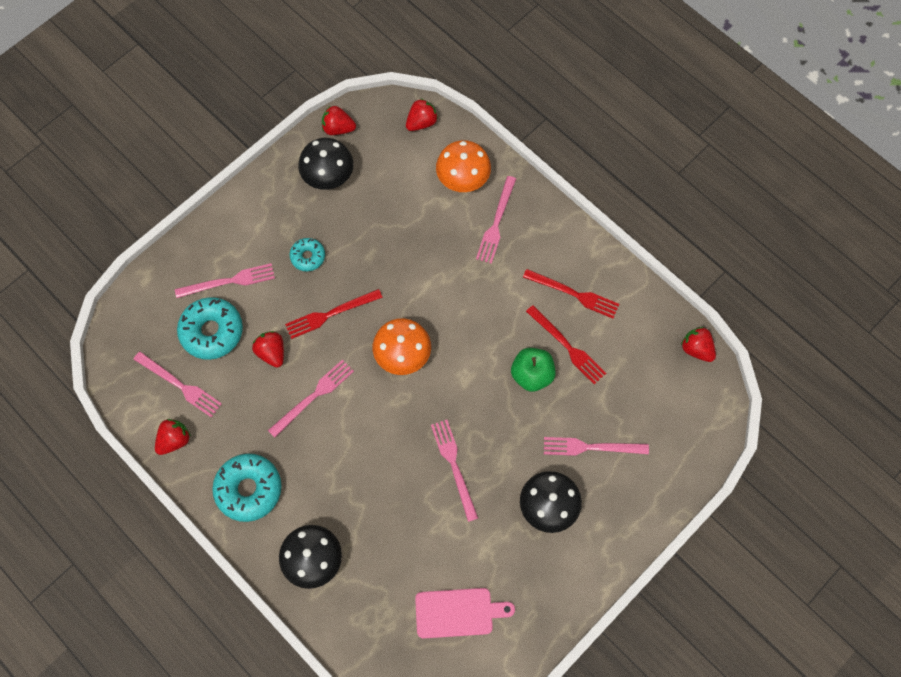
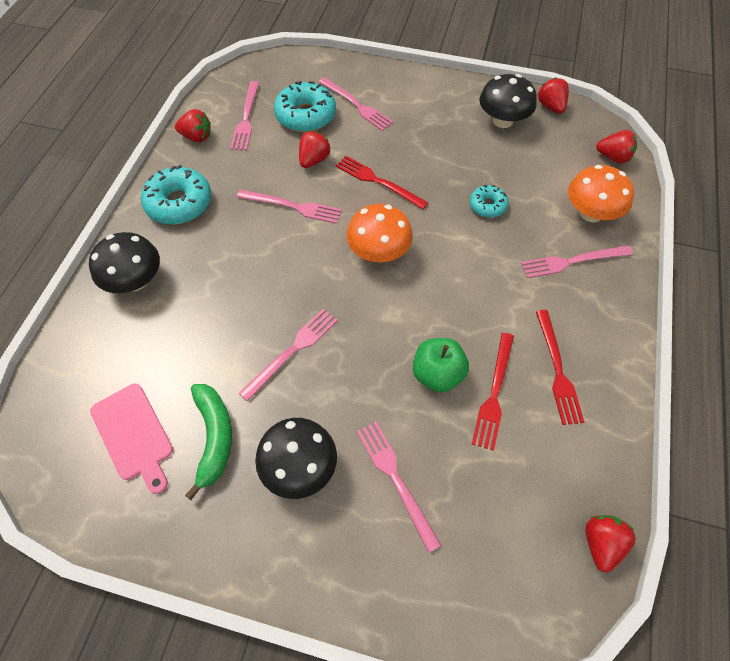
camera: 60 degrees right, 10 degrees down
turquoise donut [289,238,325,271] -> turquoise donut moved to [469,185,509,218]
none -> green banana [185,384,232,500]

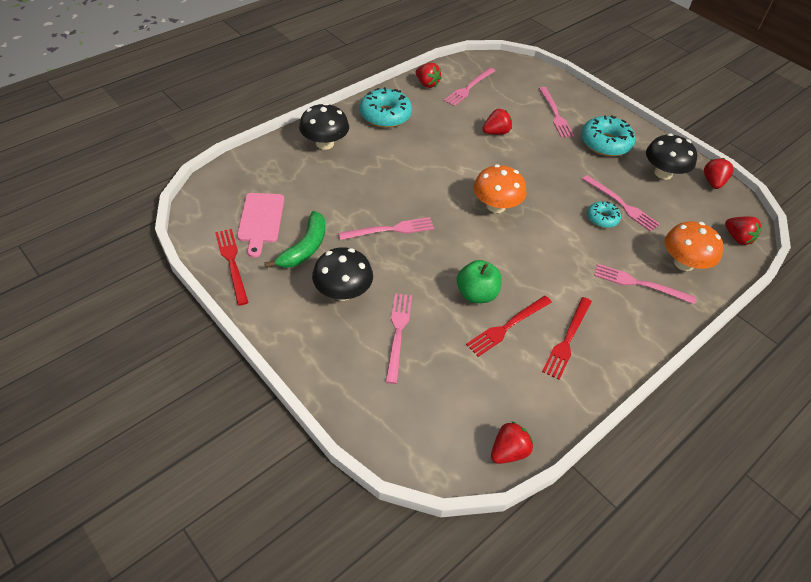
camera: 30 degrees right, 10 degrees down
pink fork [237,190,342,224] -> pink fork moved to [583,175,660,232]
turquoise donut [274,81,336,132] -> turquoise donut moved to [581,115,635,156]
red fork [336,156,429,209] -> red fork moved to [215,229,249,306]

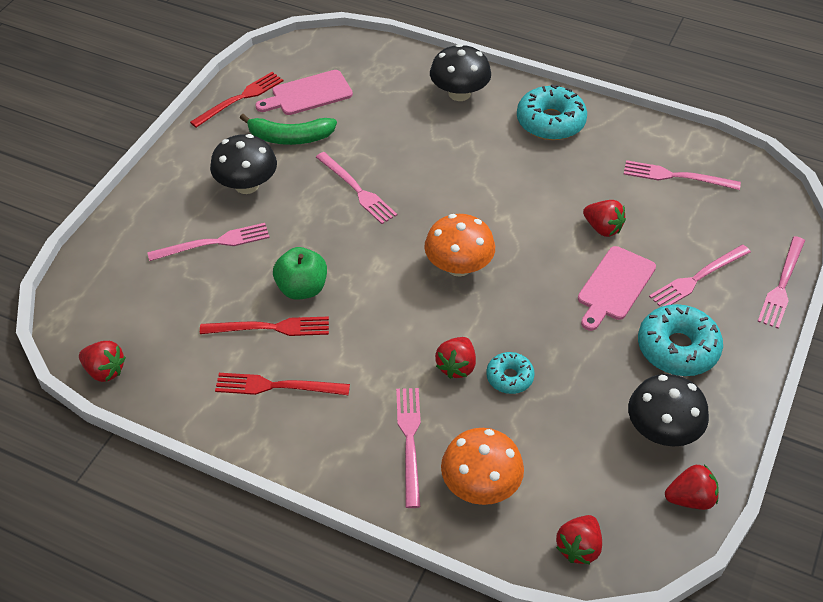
camera: 70 degrees right, 0 degrees up
red strawberry [416,63,441,88] -> red strawberry moved to [435,337,476,379]
red fork [466,296,552,357] -> red fork turned 150 degrees clockwise [200,316,329,336]
pink fork [583,175,660,232] -> pink fork moved to [757,236,805,329]
none -> pink cutting board [578,246,656,331]

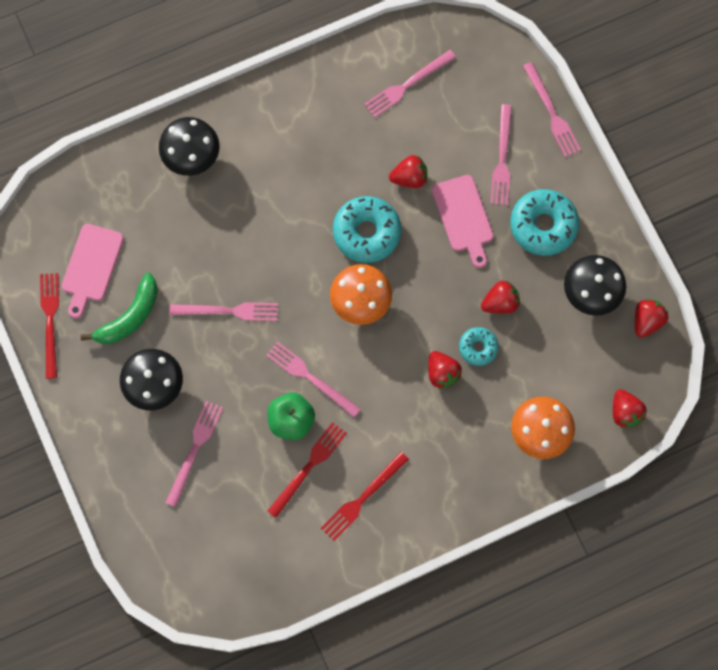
camera: 50 degrees left, 25 degrees up
red strawberry [79,341,126,382] -> red strawberry moved to [481,281,520,313]
pink fork [396,388,421,508] -> pink fork moved to [266,341,361,417]
turquoise donut [517,84,587,140] -> turquoise donut moved to [333,196,401,263]

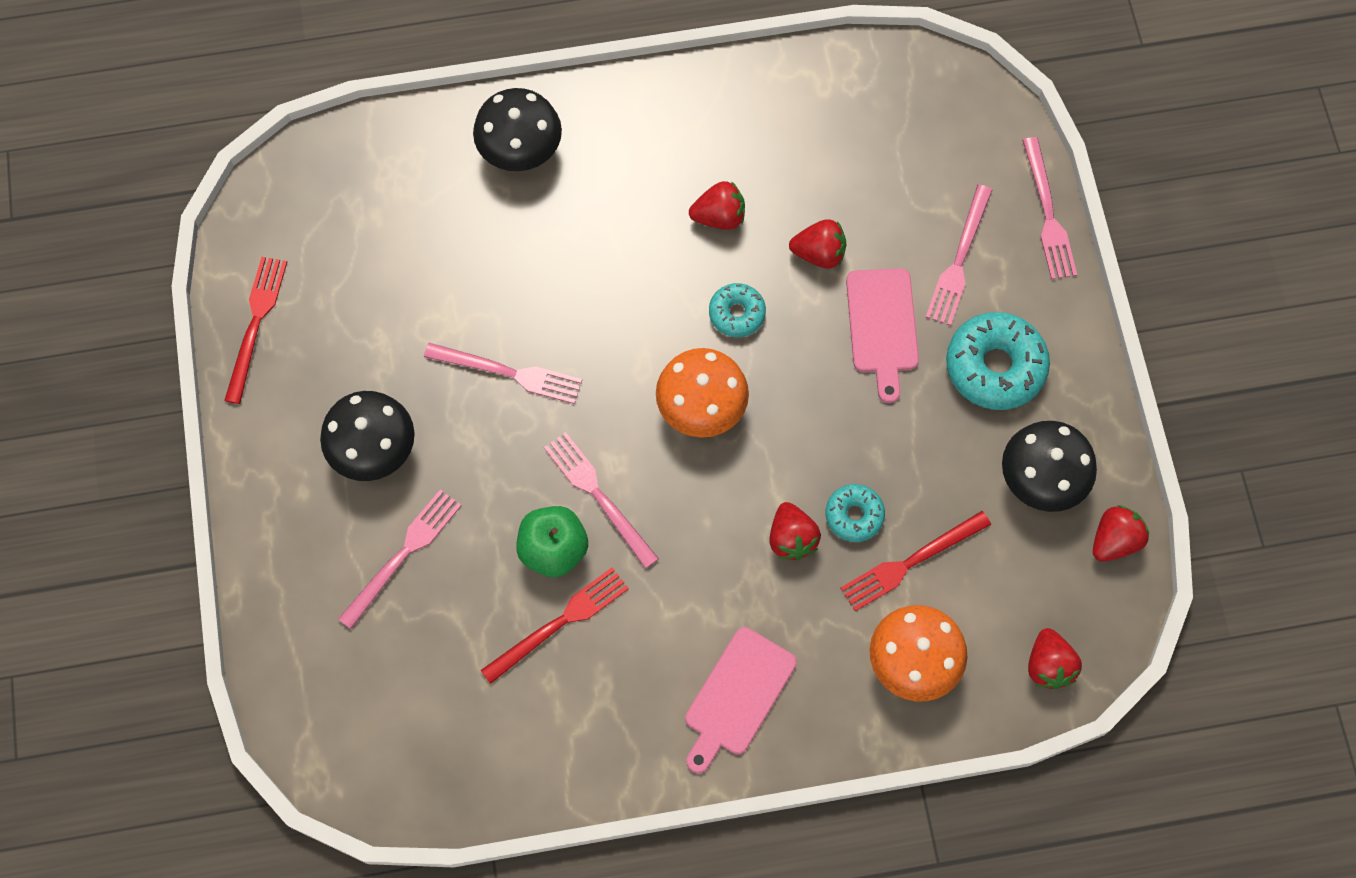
camera: 15 degrees right, 5 degrees down
pink cutting board [61,224,124,318] -> pink cutting board moved to [685,627,797,773]
green banana [81,273,158,344] -> none
red fork [321,452,409,541] -> red fork moved to [840,511,991,611]
turquoise donut [333,196,401,263] -> turquoise donut [709,283,766,337], size x0.56
pink fork [364,50,456,118] -> none
red strawberry [481,281,520,313] -> red strawberry moved to [689,181,745,230]

